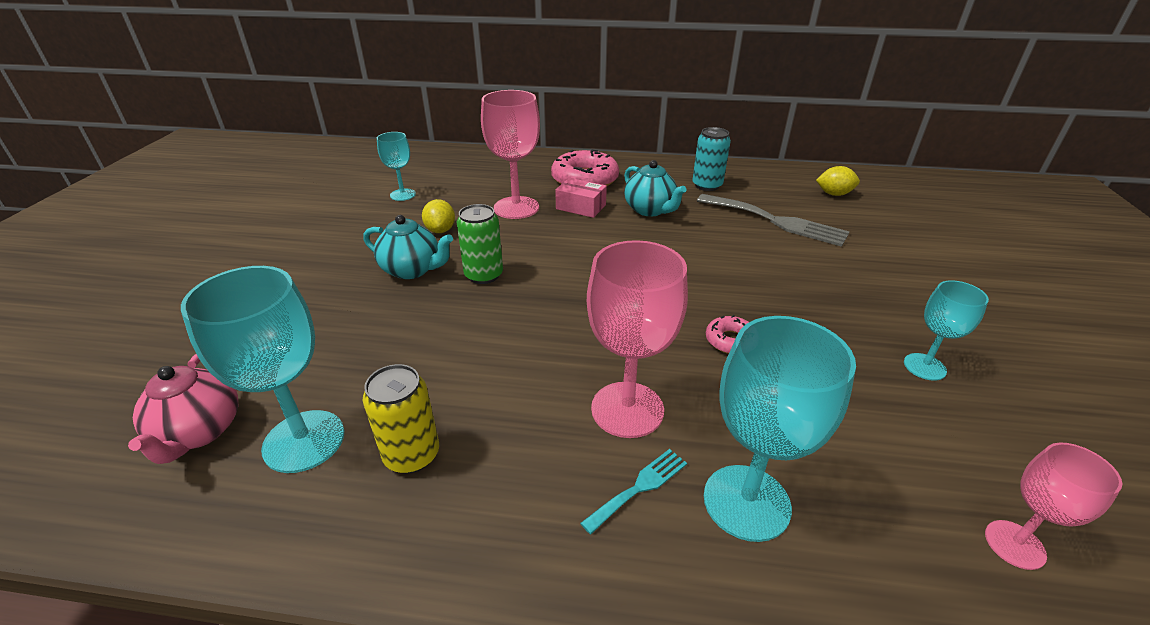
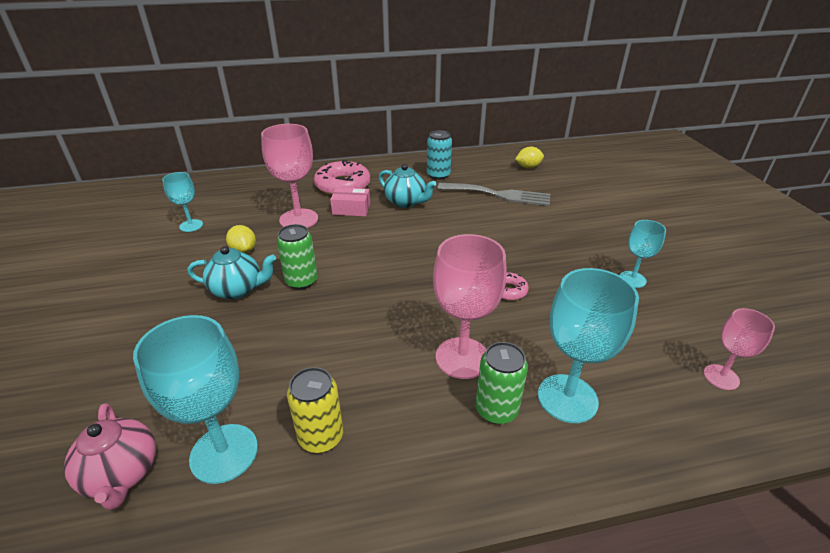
camera: 20 degrees left, 0 degrees up
turquoise fork [580,449,687,534] -> green can [476,342,528,424]

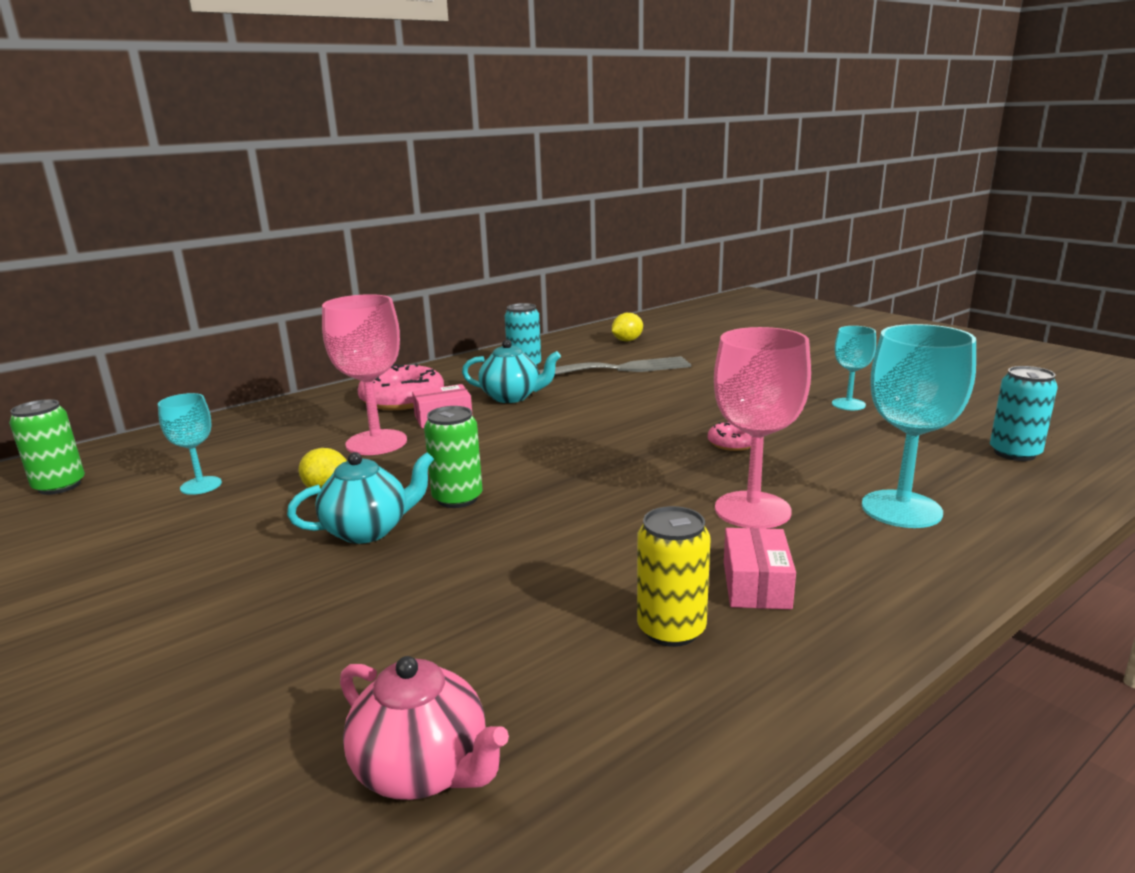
camera: 25 degrees left, 15 degrees down
turquoise goblet [133,315,258,484] -> none
green can [476,342,528,424] -> green can moved to [9,399,85,495]
pink goblet [704,308,775,390] -> turquoise can [990,366,1058,461]
none -> pink box [724,528,796,609]

